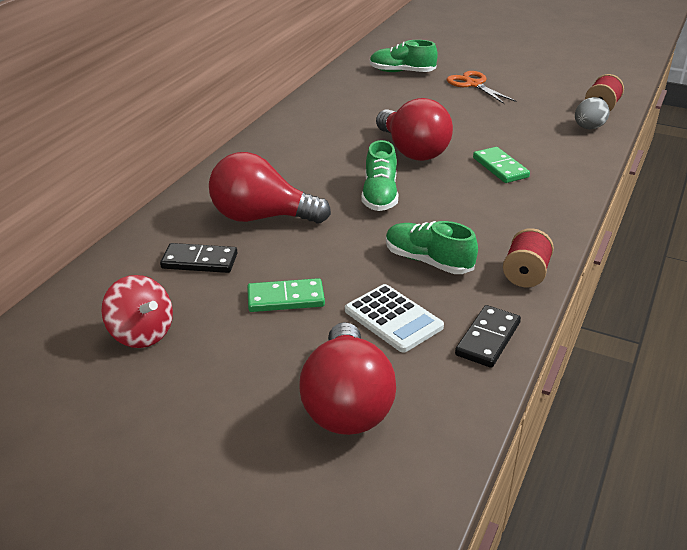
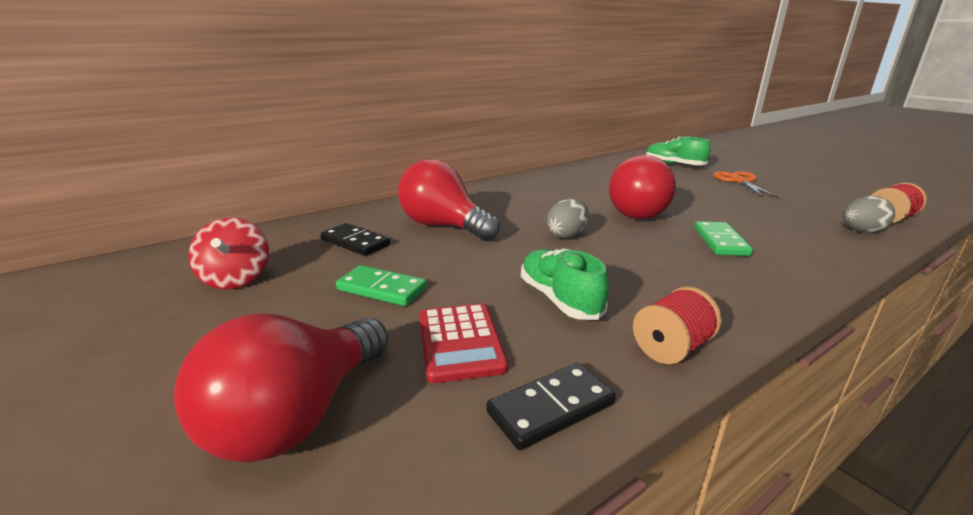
camera: 30 degrees right, 10 degrees down
white calculator [345,284,444,353] -> red calculator [419,303,508,383]
green shoe [361,140,398,211] -> grey egg [547,199,589,239]

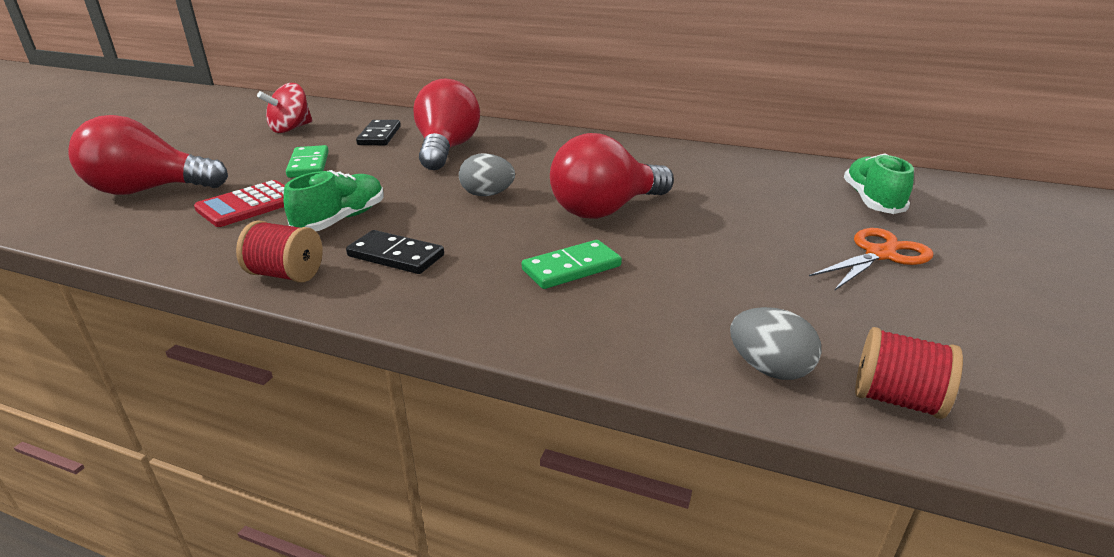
camera: 55 degrees right, 5 degrees up
black domino [486,363,616,450] -> black domino moved to [346,230,444,274]

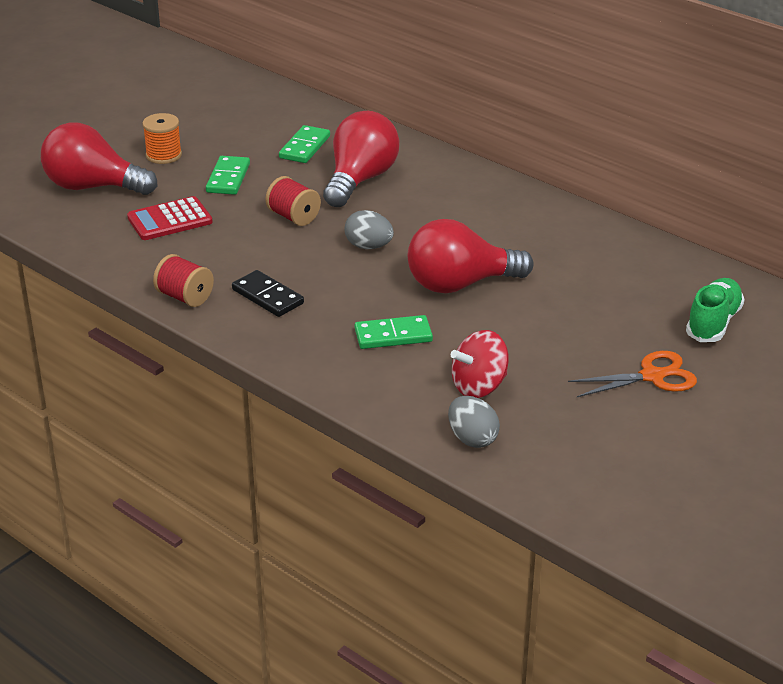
camera: 20 degrees right, 5 degrees up
red spinning top [257,83,313,133] -> red spinning top moved to [451,330,509,398]
green shoe [283,170,384,231] -> none
black domino [356,120,401,145] -> green domino [279,125,330,163]
red spool [855,327,963,419] -> red spool moved to [265,176,321,226]
none -> orange spool [142,113,182,164]

